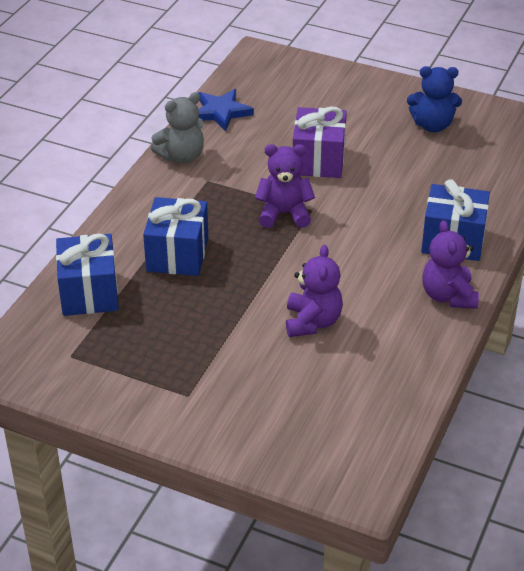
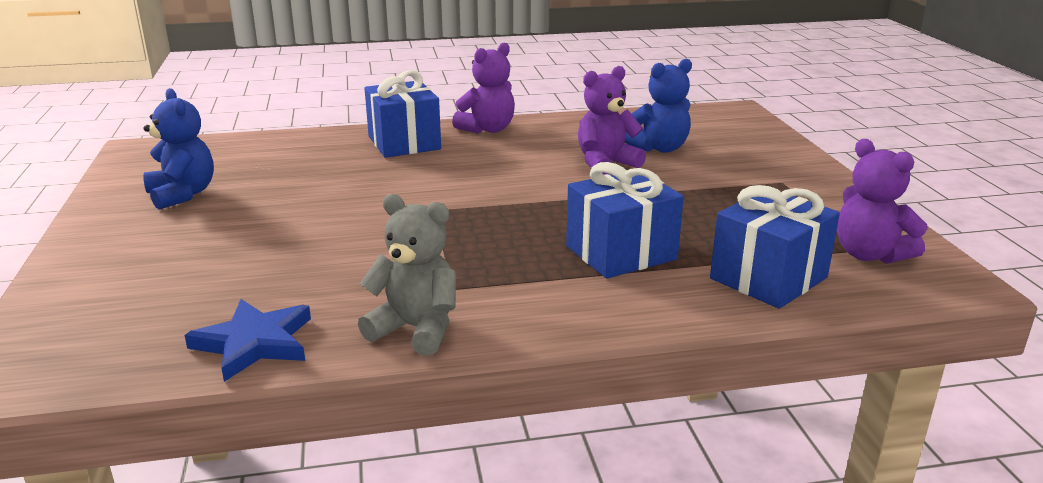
camera: 125 degrees left, 15 degrees down
purple teddy bear [255,144,315,228] -> purple teddy bear moved to [837,139,927,264]
purple gift [293,106,347,178] -> none
none -> blue teddy bear [625,59,692,153]

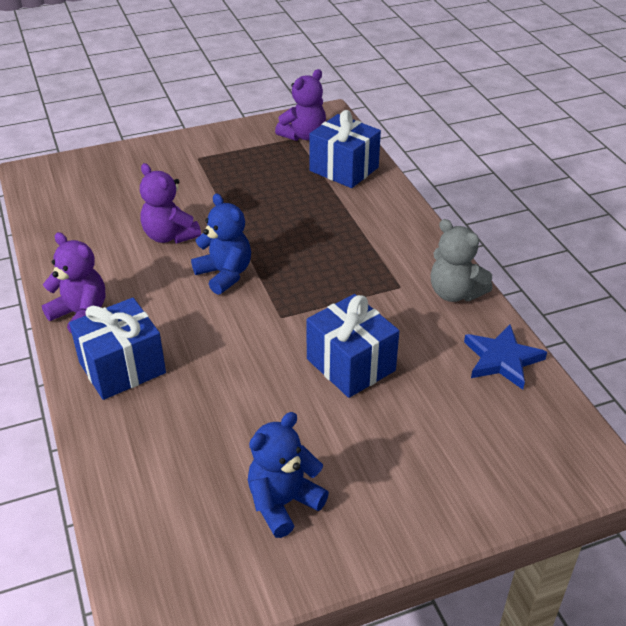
camera: 100 degrees left, 15 degrees up
grey teddy bear [358,194,456,356] -> grey teddy bear turned 60 degrees counterclockwise [431,219,493,302]
blue gift [566,162,684,279] -> blue gift moved to [306,294,399,398]
blue teddy bear [625,59,692,153] -> blue teddy bear moved to [191,193,251,295]

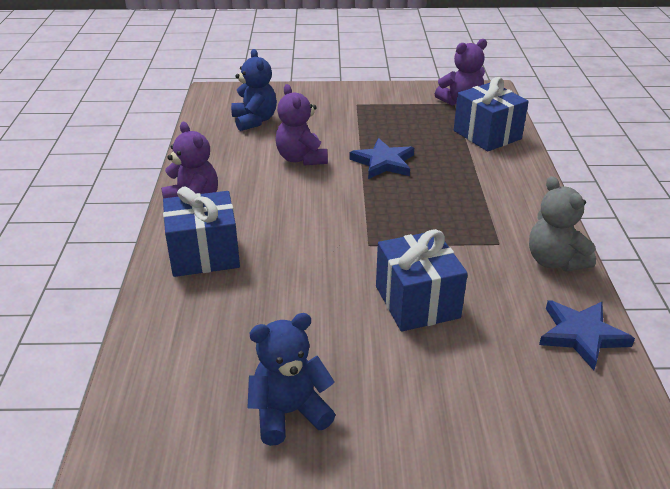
camera: 20 degrees right, 5 degrees down
blue teddy bear [191,193,251,295] -> blue teddy bear moved to [231,49,277,131]
none -> blue star [349,138,414,179]

